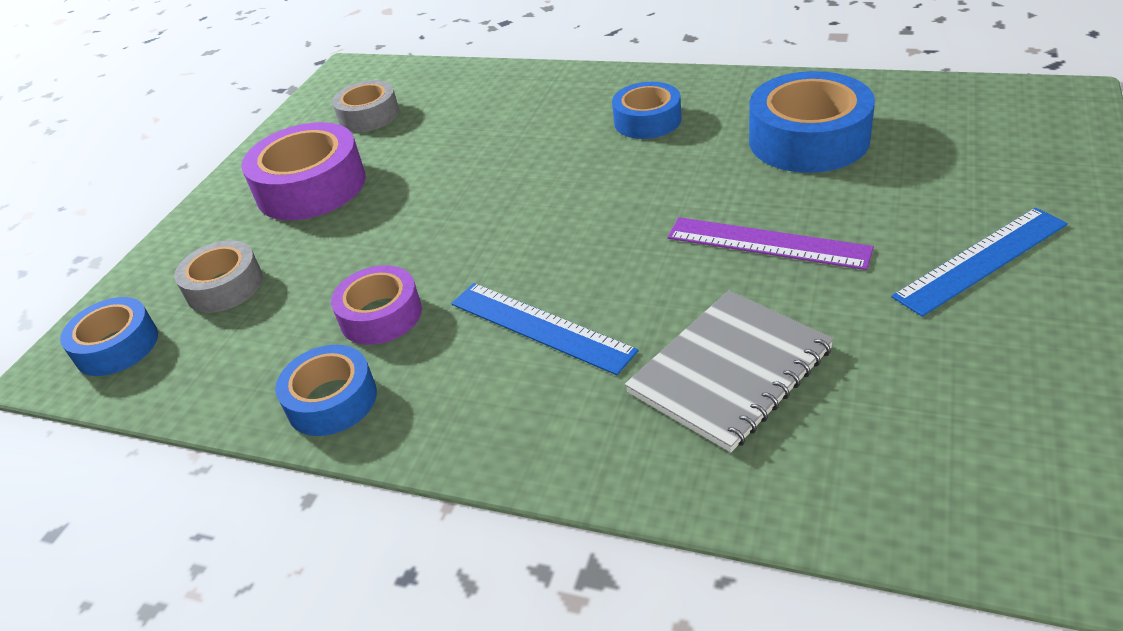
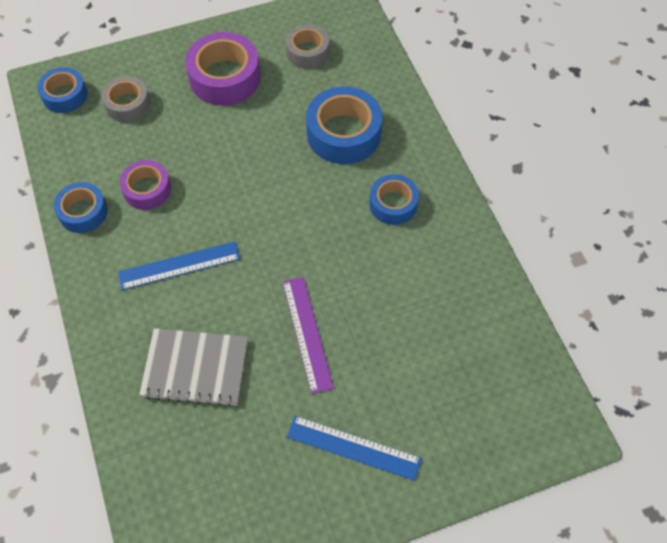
camera: 45 degrees right, 20 degrees up
blue ruler [451,283,639,375] -> blue ruler turned 75 degrees clockwise [118,241,240,290]
blue tape [749,71,875,173] -> blue tape moved to [306,87,382,164]

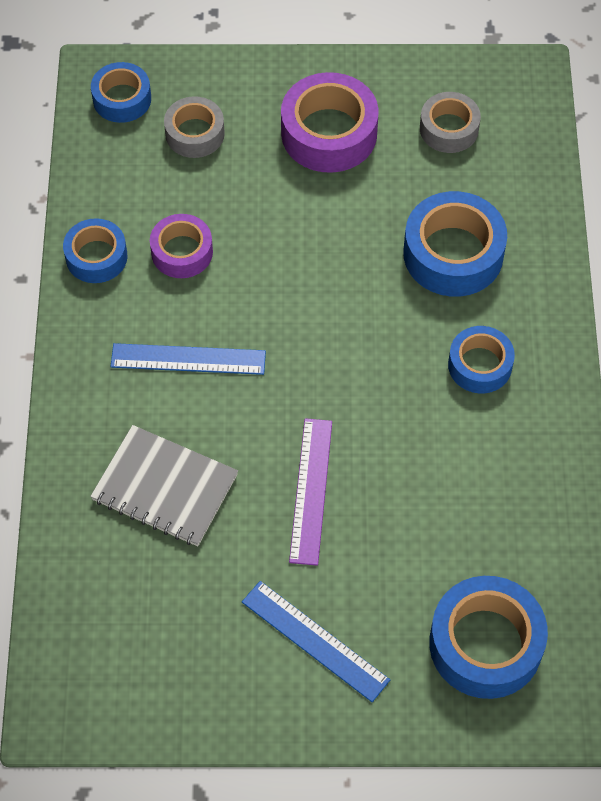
camera: 20 degrees right, 0 degrees up
none -> blue tape [429,576,548,699]

